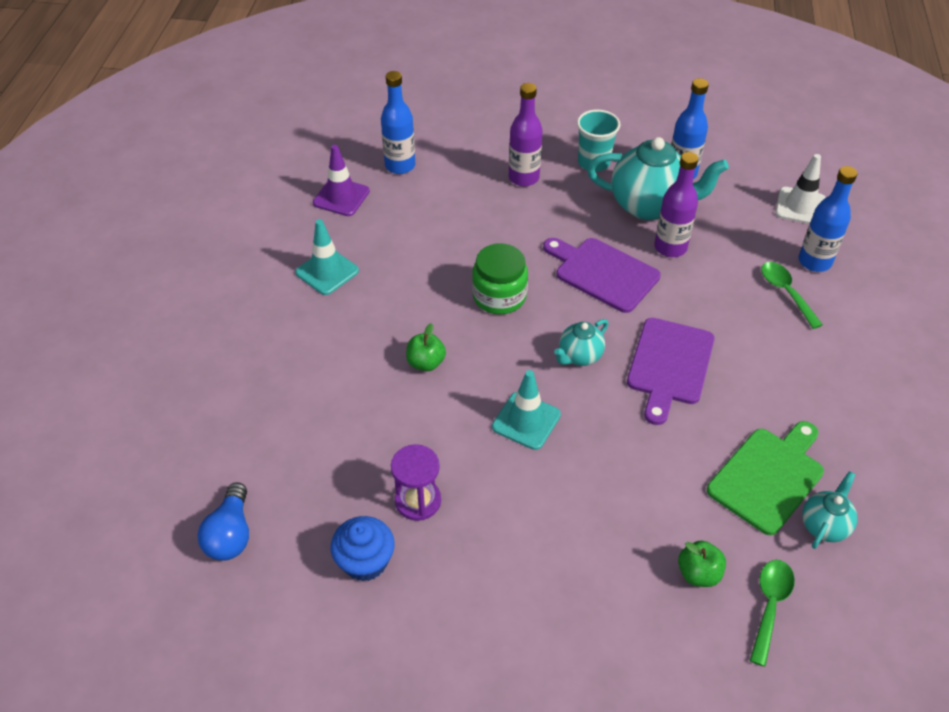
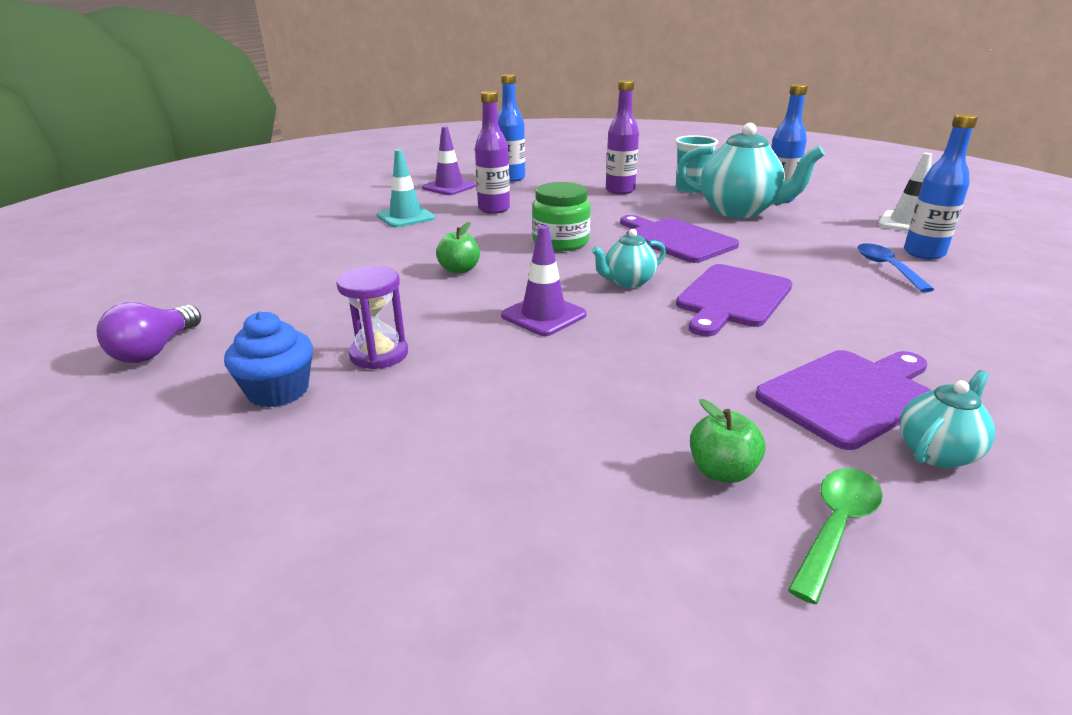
camera: 15 degrees right, 20 degrees down
blue light bulb [197,482,249,561] -> purple light bulb [97,302,201,363]
turquoise traffic cone [492,370,561,450] -> purple traffic cone [501,226,587,336]
purple bottle [654,152,698,257] -> purple bottle moved to [475,91,510,214]
green cutting board [707,421,824,535] -> purple cutting board [755,350,932,450]
green spoon [761,262,823,329] -> blue spoon [858,243,934,292]

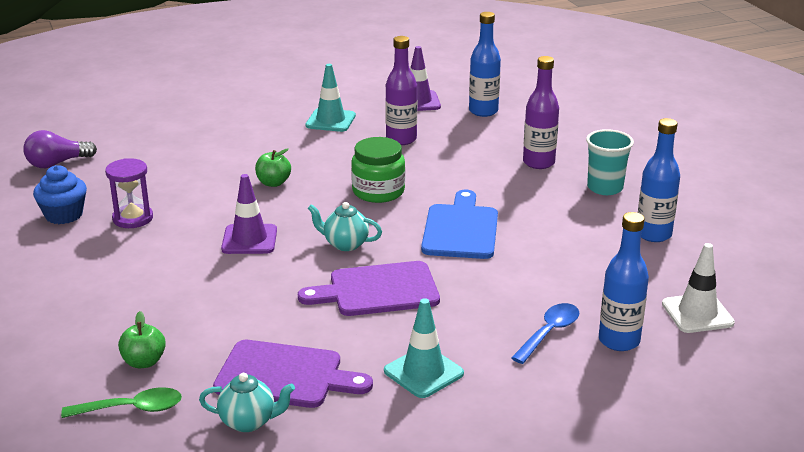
camera: 45 degrees right, 0 degrees up
purple cutting board [620,215,739,263] -> blue cutting board [421,190,498,259]
turquoise teapot [678,123,825,218] -> none
none -> turquoise traffic cone [384,298,464,398]

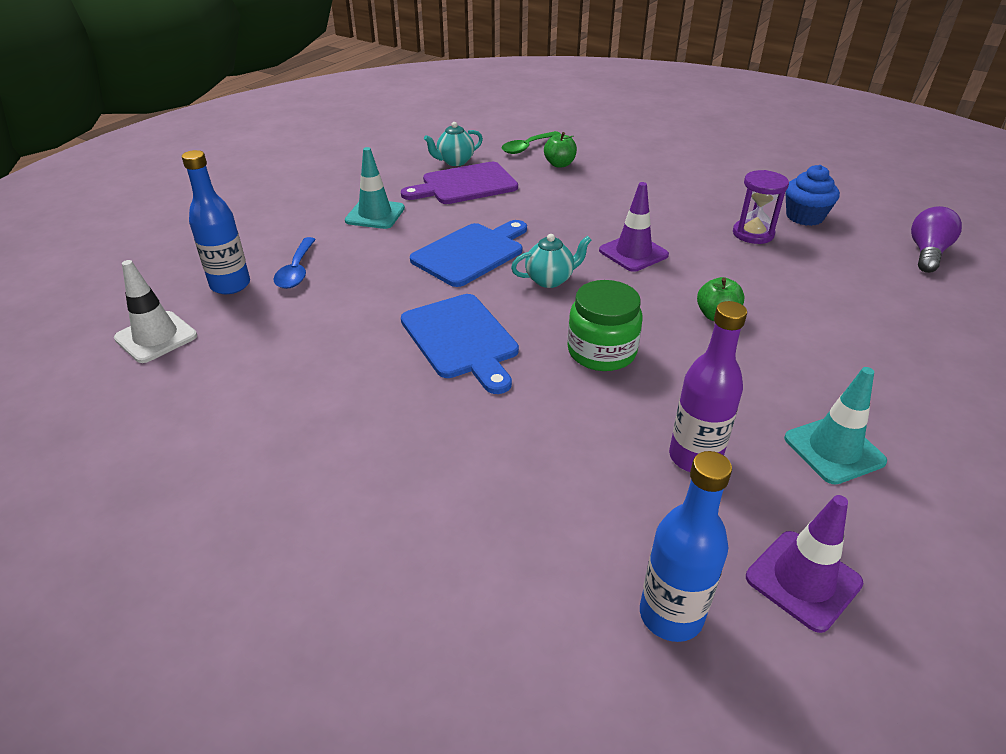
camera: 145 degrees right, 10 degrees up
purple cutting board [298,261,440,316] -> blue cutting board [410,220,527,287]
purple bottle [523,56,559,169] -> none
turquoise cup [586,129,634,195] -> none
blue bottle [638,118,680,242] -> none

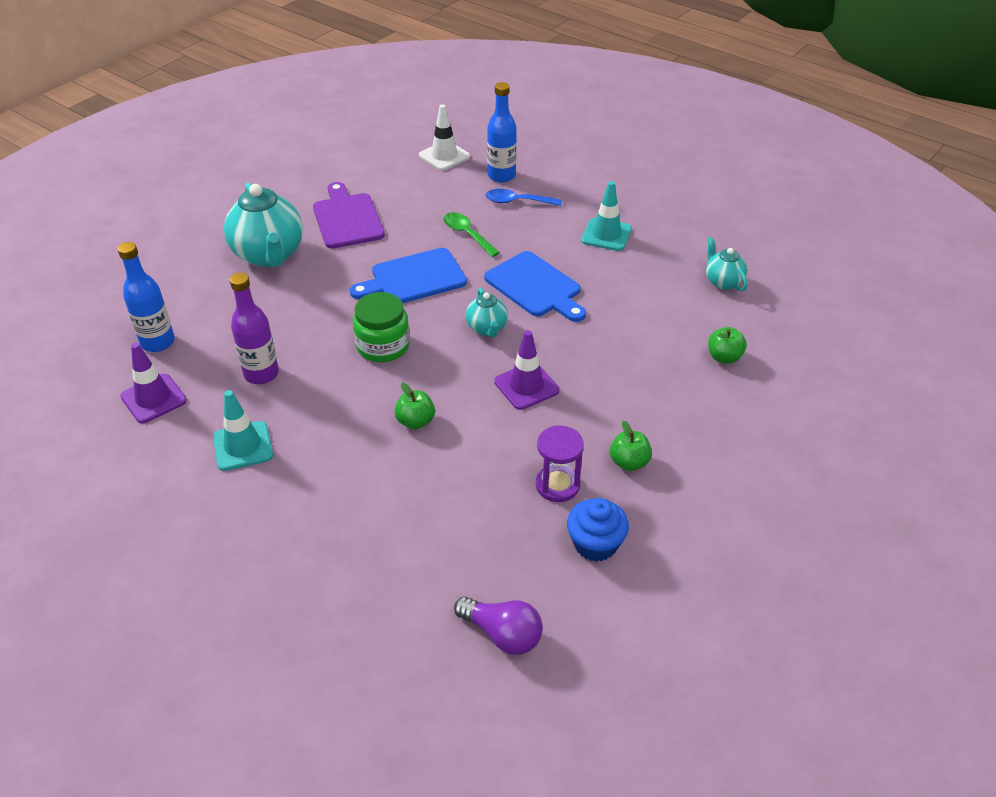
camera: 95 degrees right, 5 degrees up
purple cutting board [401,162,518,204] -> purple cutting board moved to [313,182,385,249]
green spoon [501,131,561,154] -> green spoon moved to [444,212,500,257]
none -> turquoise teapot [224,183,303,267]
none -> green apple [610,421,652,471]

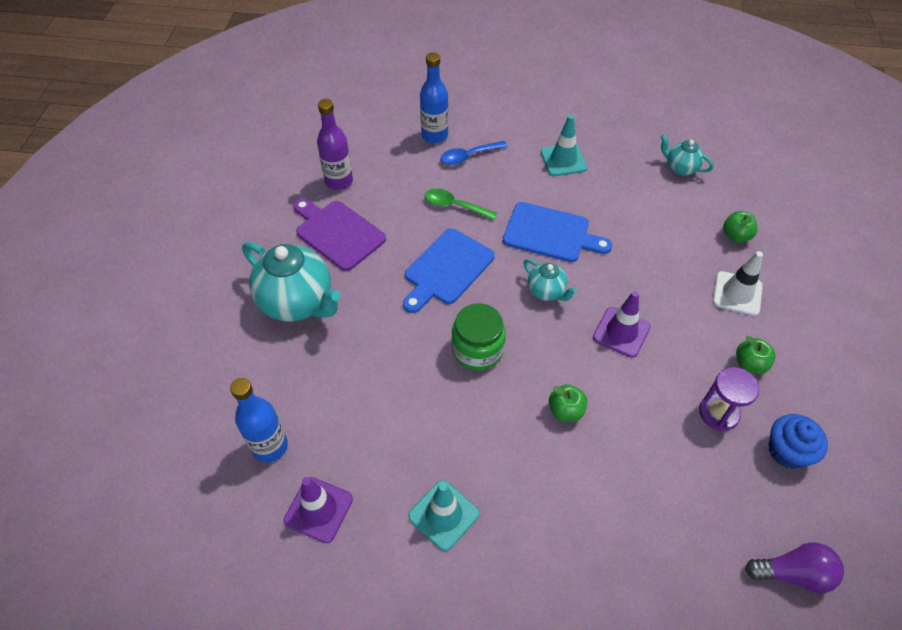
camera: 30 degrees left, 10 degrees up
purple bottle [230,273,279,384] -> purple bottle moved to [317,99,353,190]
white traffic cone [419,105,470,171] -> white traffic cone moved to [713,251,763,316]

